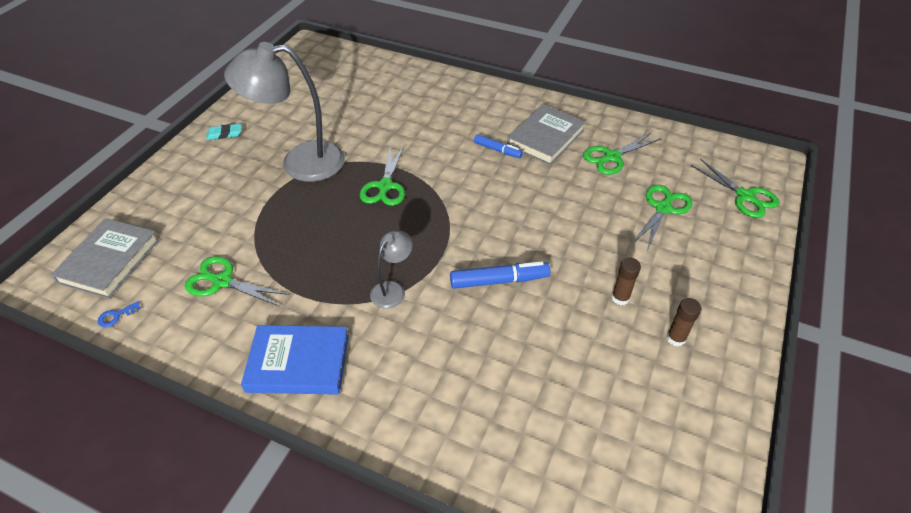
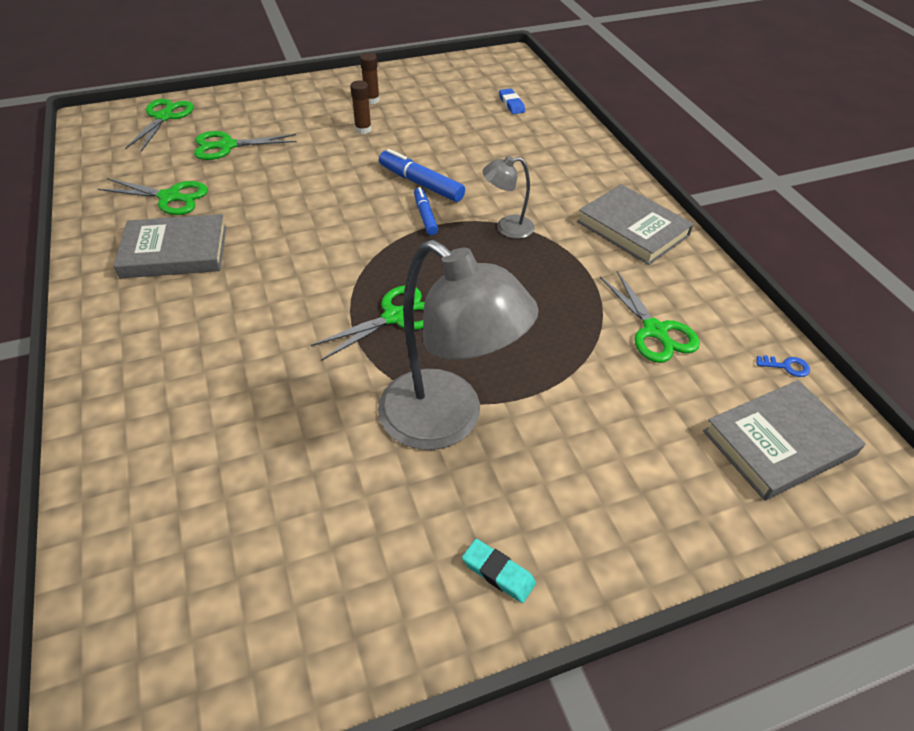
camera: 135 degrees left, 0 degrees up
blue book [241,325,349,395] -> grey book [577,184,694,265]
blue marker [474,134,523,158] -> blue marker moved to [414,187,438,235]
none -> blue eraser [499,88,525,114]

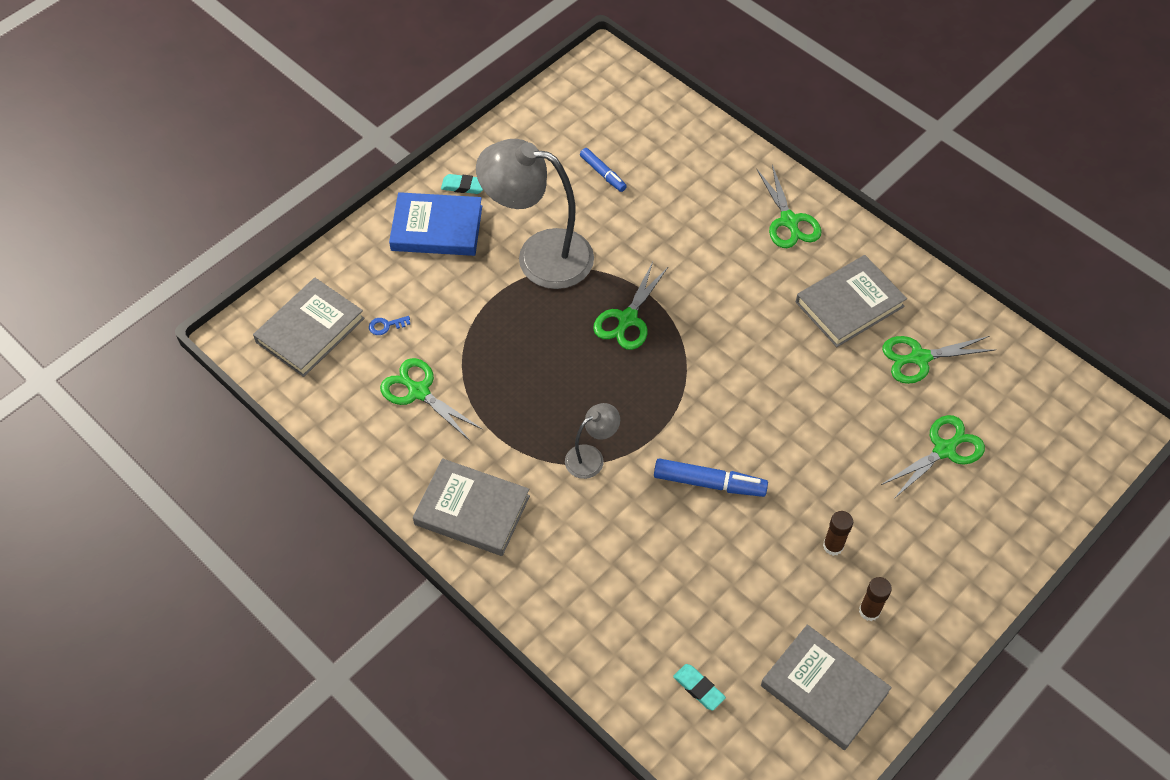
camera: 155 degrees right, 10 degrees up
green scissors [125,99,194,152] -> green scissors moved to [757,165,821,248]
blue marker [414,187,438,235] -> blue marker moved to [580,148,627,192]
blue eraser [499,88,525,114] -> turquoise eraser [673,664,726,711]
blue key [756,355,810,377] -> blue key moved to [369,316,410,335]
none -> blue book [389,192,482,256]
none -> grey book [761,625,892,750]

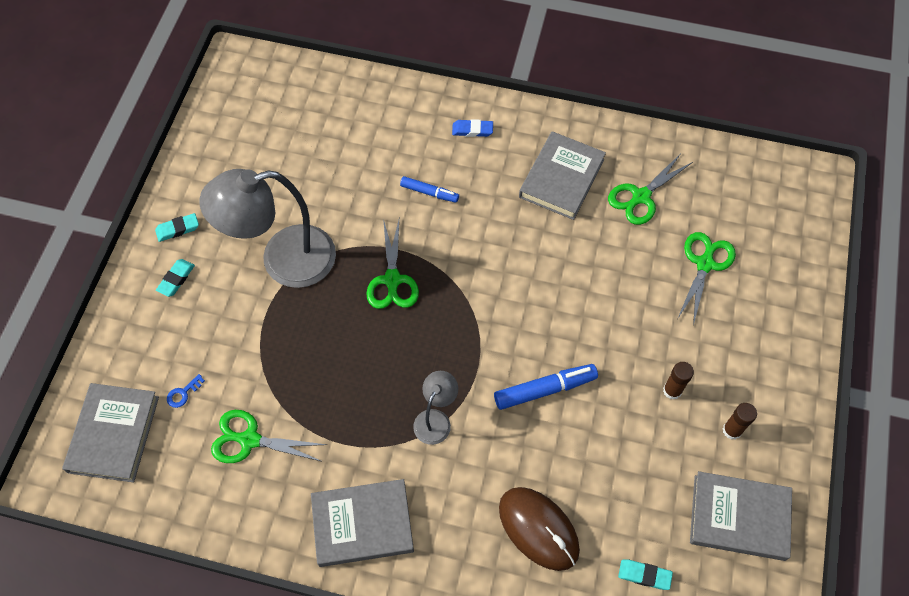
camera: 30 degrees left, 5 degrees up
blue book [389,192,482,256] -> turquoise eraser [156,259,195,297]
blue marker [580,148,627,192] -> blue marker moved to [400,176,459,203]
green scissors [757,165,821,248] -> blue eraser [452,119,493,137]
none -> brown mouse [499,487,580,571]

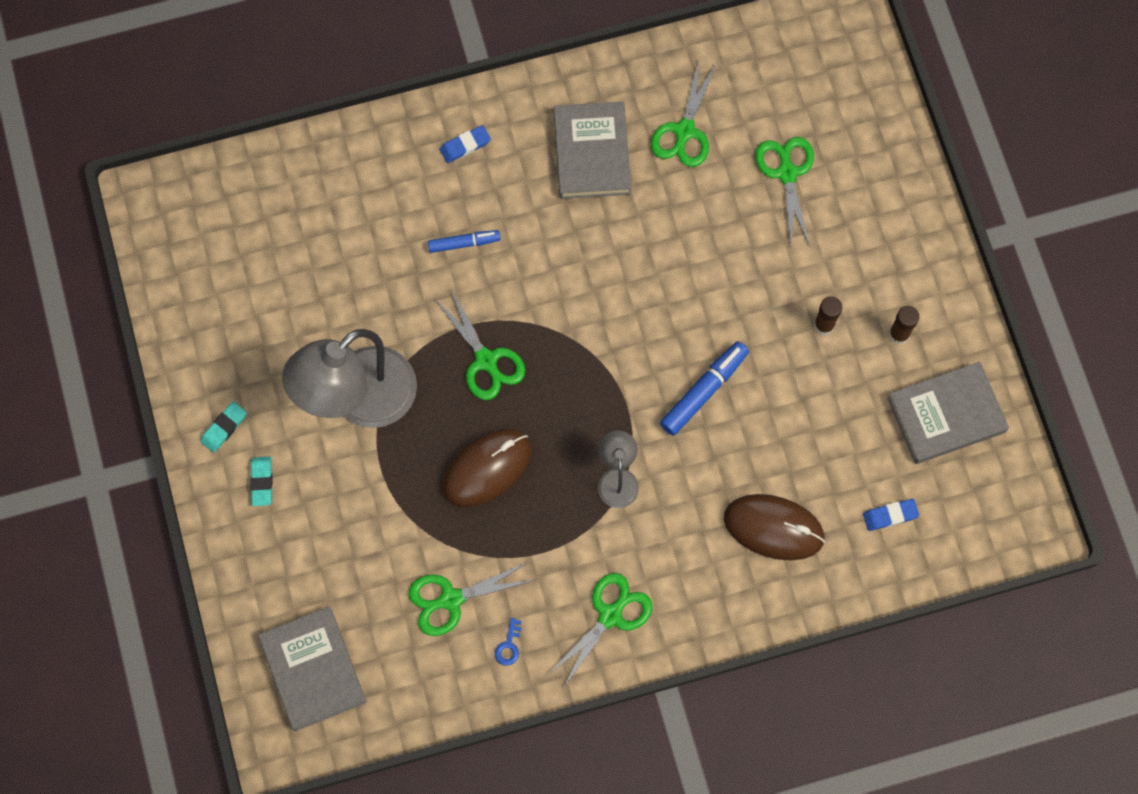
camera: 30 degrees left, 10 degrees up
blue key [167,374,205,408] -> blue key moved to [495,618,522,666]
grey book [311,479,414,567] -> green scissors [549,573,652,688]
turquoise eraser [618,560,673,590] -> blue eraser [863,499,919,531]
none -> brown mouse [442,429,532,507]

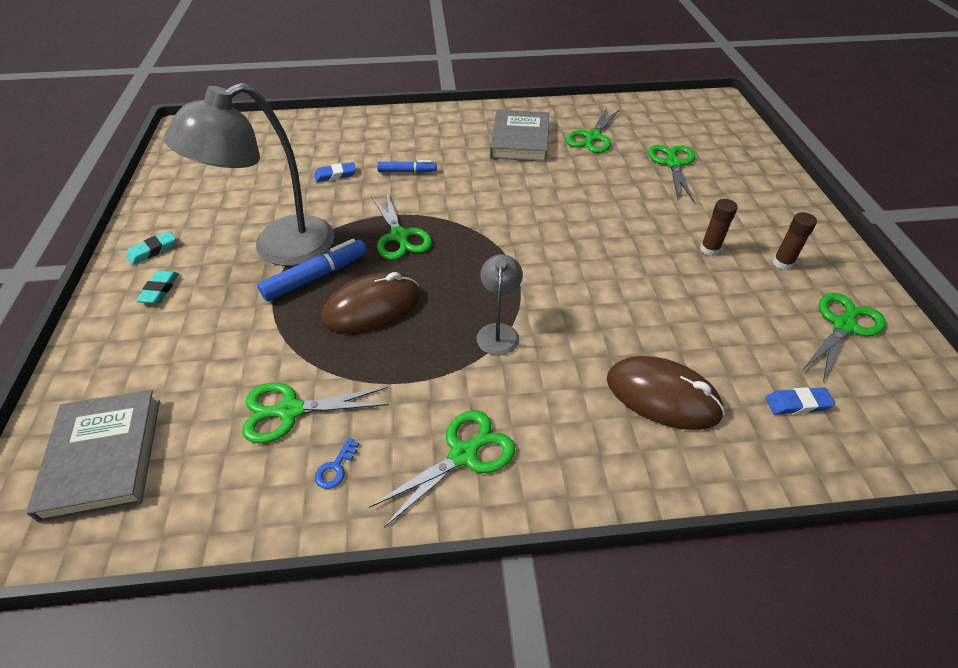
camera: 10 degrees right, 25 degrees down
blue eraser [440,125,491,163] -> blue eraser moved to [314,162,356,182]
blue marker [660,341,749,436] -> blue marker moved to [257,238,367,301]
grey book [887,362,1009,464] -> green scissors [802,293,886,382]

